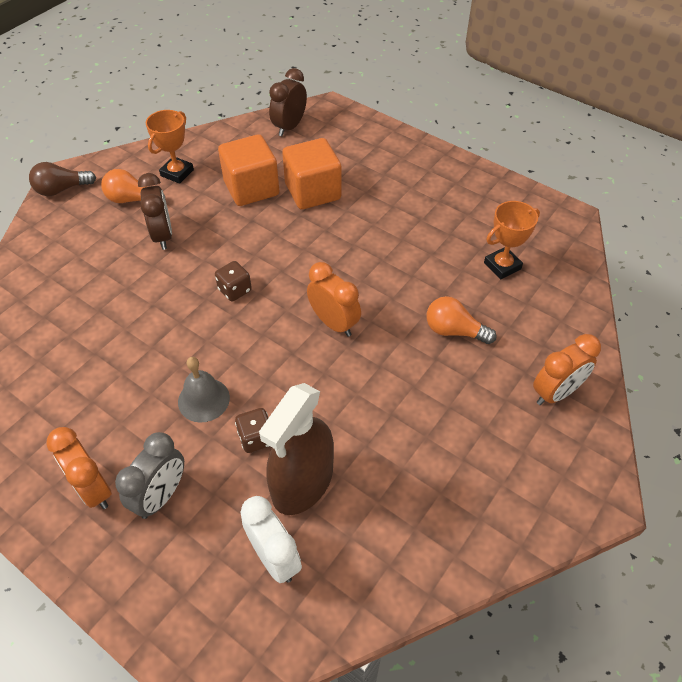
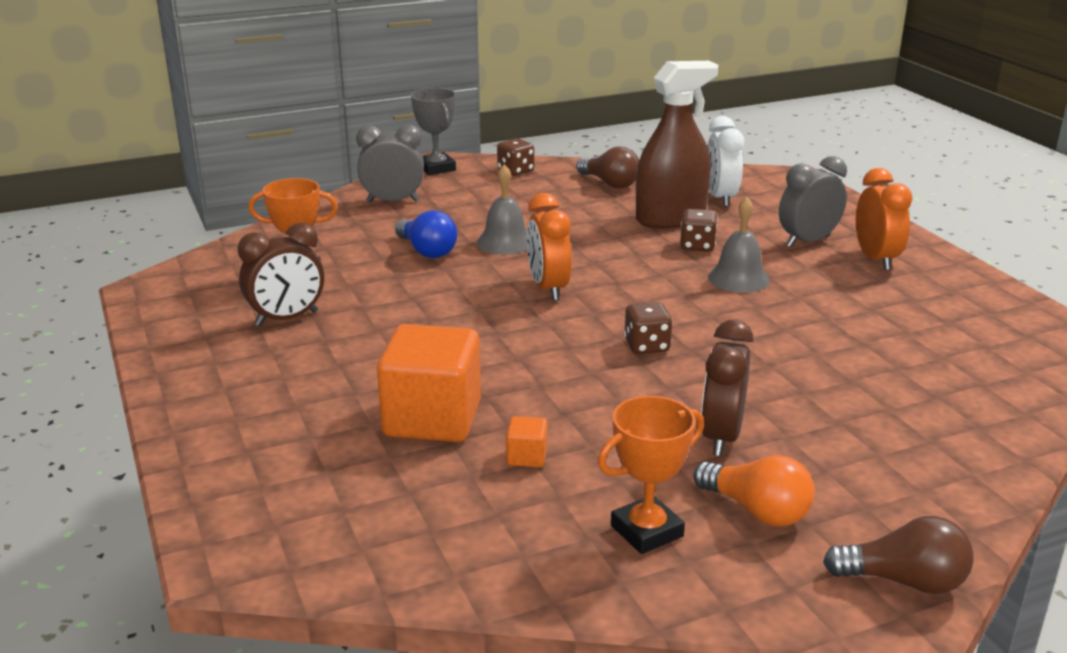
camera: 150 degrees left, 25 degrees down
orange cube [218,134,279,206] -> orange cube [506,416,547,468], size x0.41
brown clock [269,68,307,136] -> brown clock moved to [237,223,324,326]
orange light bulb [426,296,497,344] -> blue light bulb [395,210,457,258]
orange clock [533,334,601,405] -> grey clock [356,124,424,203]
none -> grey trophy [411,88,456,175]
none -> grey bell [477,164,527,254]
none -> brown dice [497,138,534,176]
none -> brown light bulb [576,146,639,188]

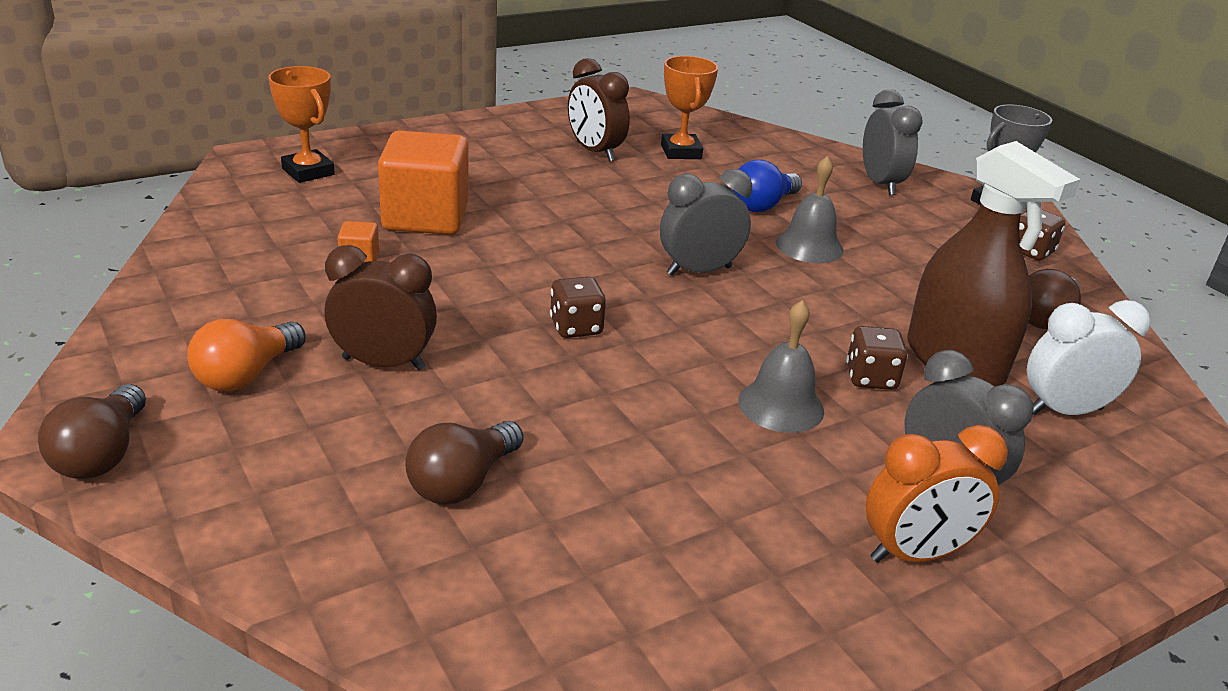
camera: 80 degrees right, 5 degrees up
orange clock [527,193,572,301] -> grey clock [660,169,752,276]
orange trophy [598,396,704,554] -> orange trophy moved to [268,66,335,183]
none -> brown light bulb [405,421,523,504]

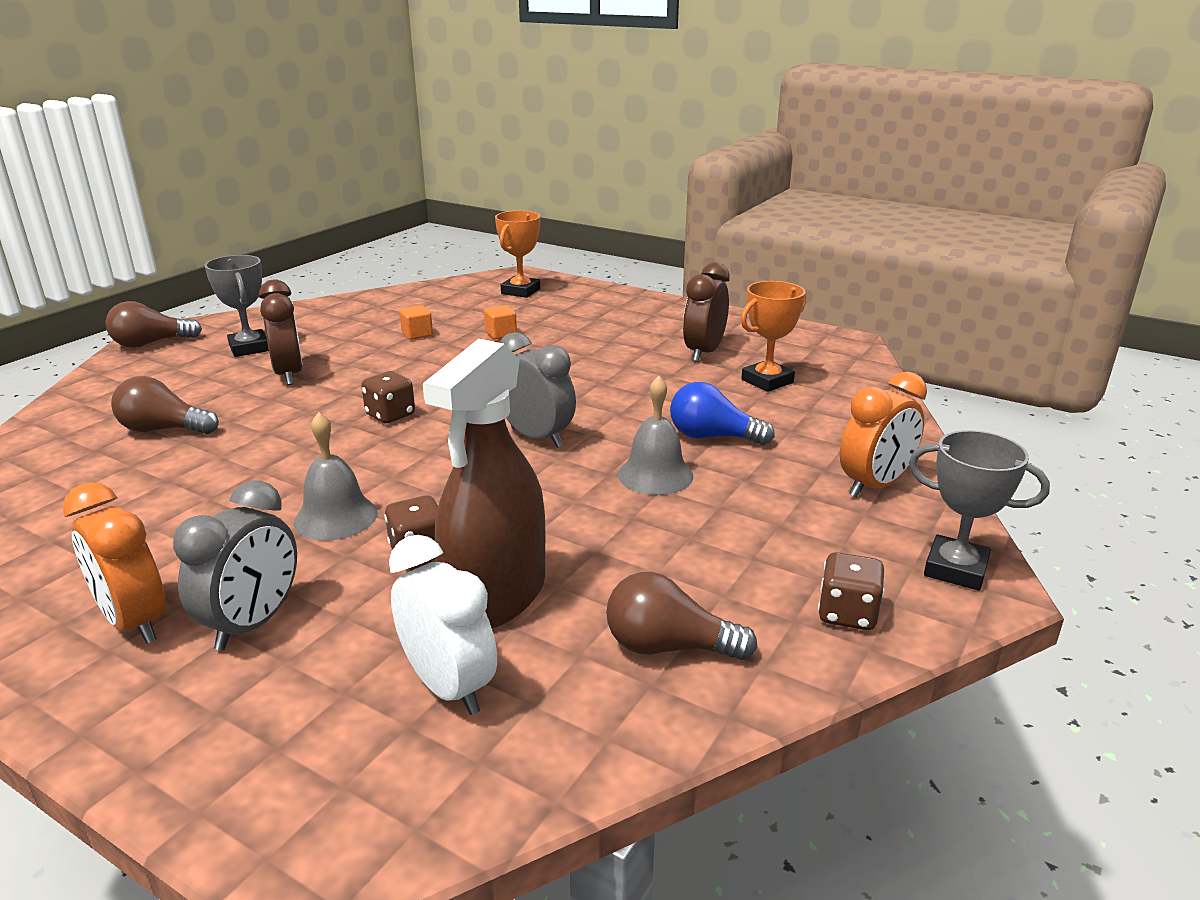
camera: 65 degrees right, 5 degrees down
orange light bulb [187,319,306,391] -> grey trophy [205,255,269,357]
orange cube [378,130,469,235] -> orange cube [484,305,517,339], size x0.41
grey clock [863,89,923,195] -> orange clock [840,372,927,497]

